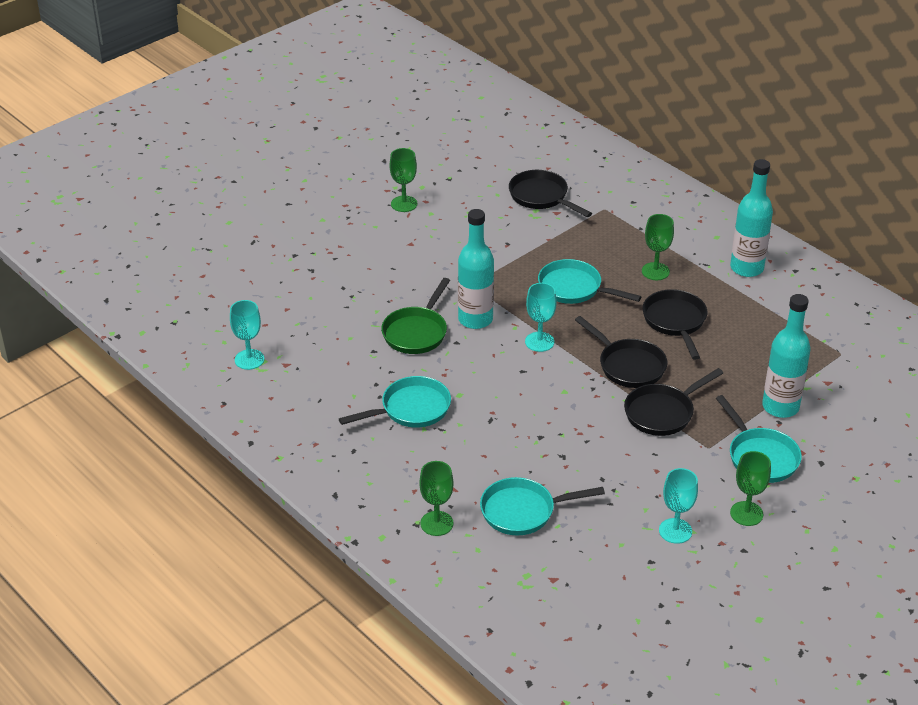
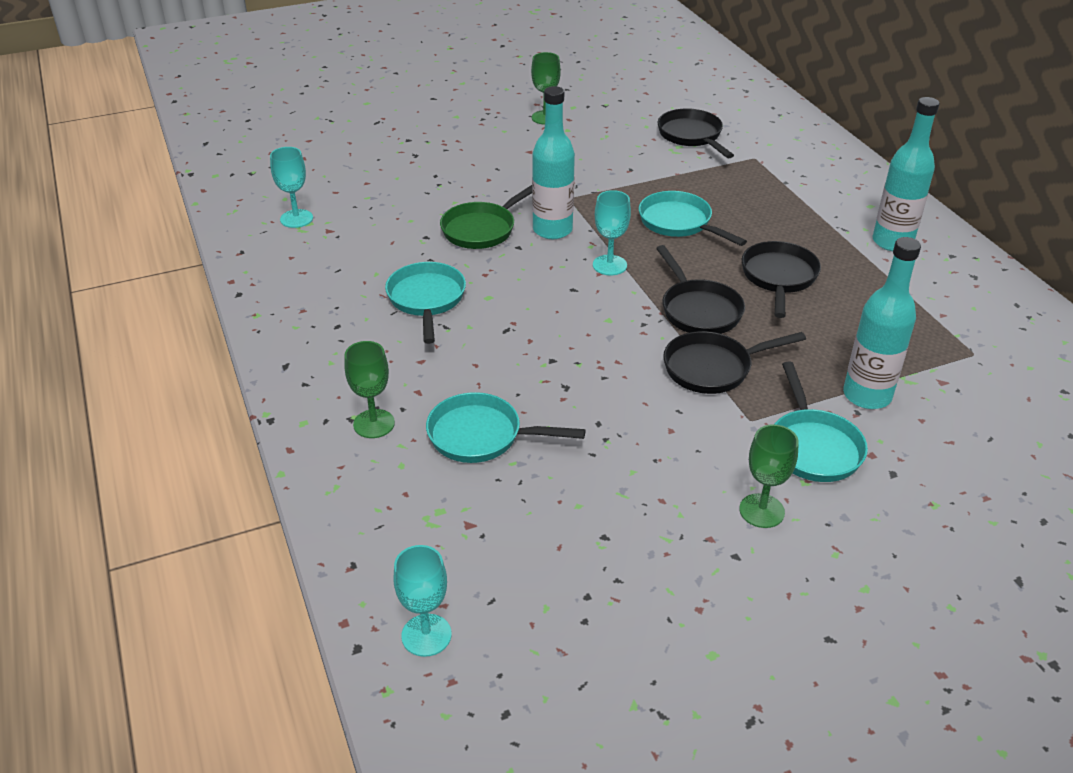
camera: 20 degrees right, 0 degrees up
turquoise pan [339,376,451,428] -> turquoise pan turned 90 degrees counterclockwise [385,262,466,344]
green goblet [642,214,674,280] -> none
turquoise goblet [659,468,698,544] -> turquoise goblet moved to [394,545,452,657]

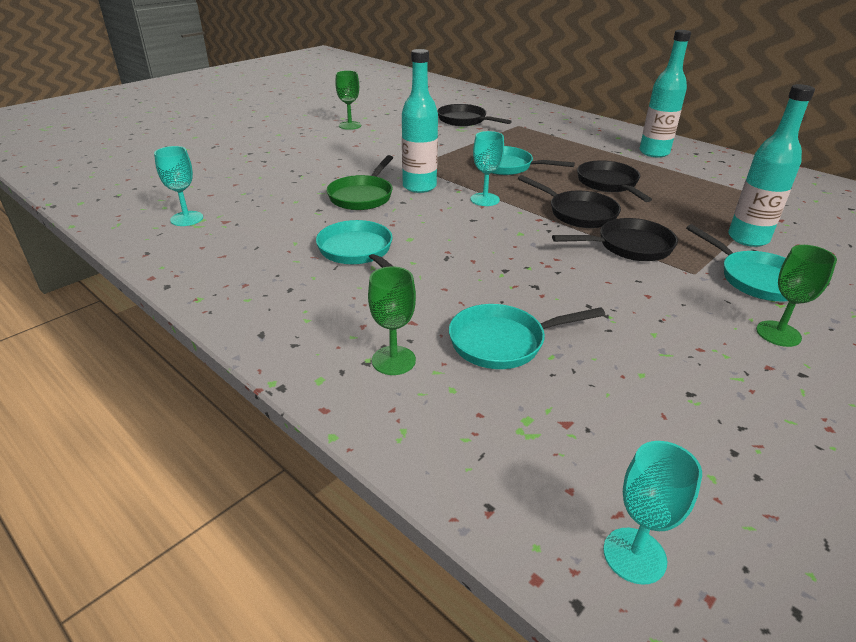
camera: 25 degrees left, 5 degrees down
black pan [663,331,806,394] -> black pan turned 150 degrees counterclockwise [552,218,678,261]

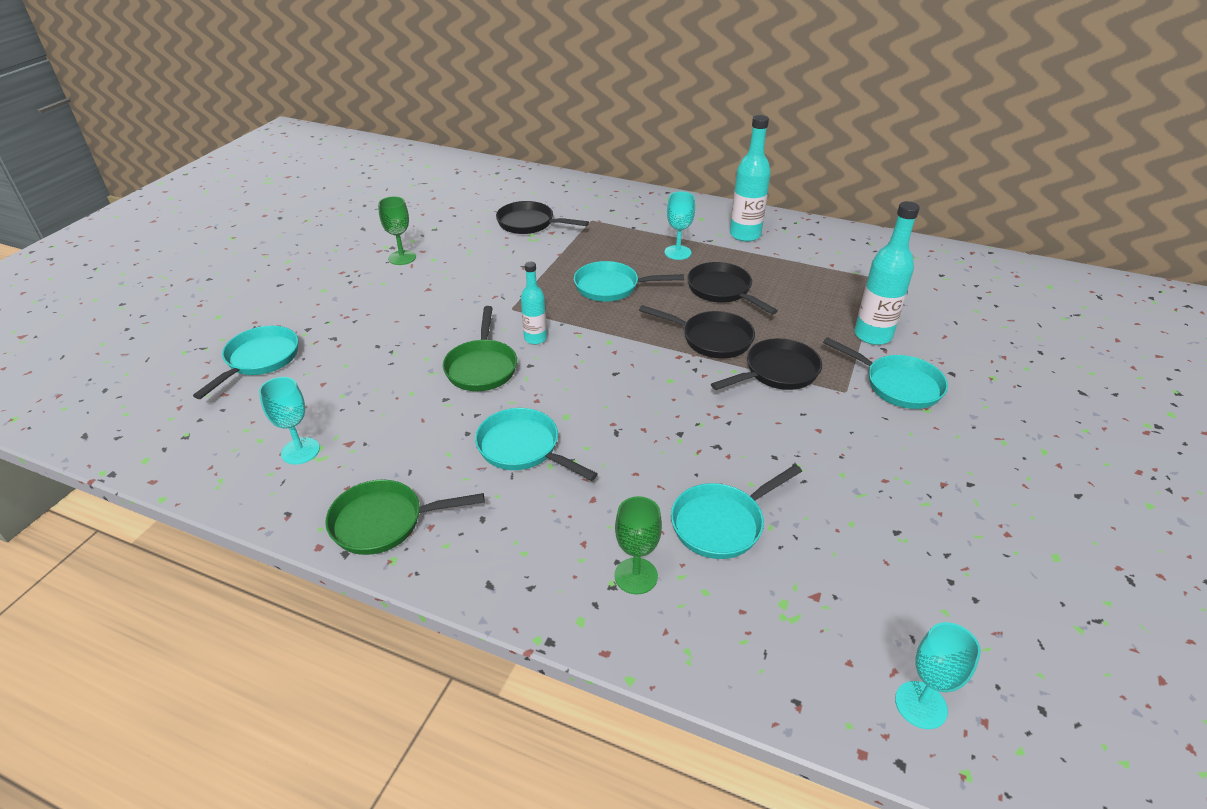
camera: 20 degrees left, 5 degrees up
turquoise bottle [402,49,438,193] -> turquoise bottle [521,262,547,344], size x0.60
turquoise goblet [471,131,504,206] -> turquoise goblet moved to [665,191,695,260]
green goblet [756,245,837,347] -> none
none -> turquoise pan [193,326,298,399]
none -> green pan [325,480,484,555]

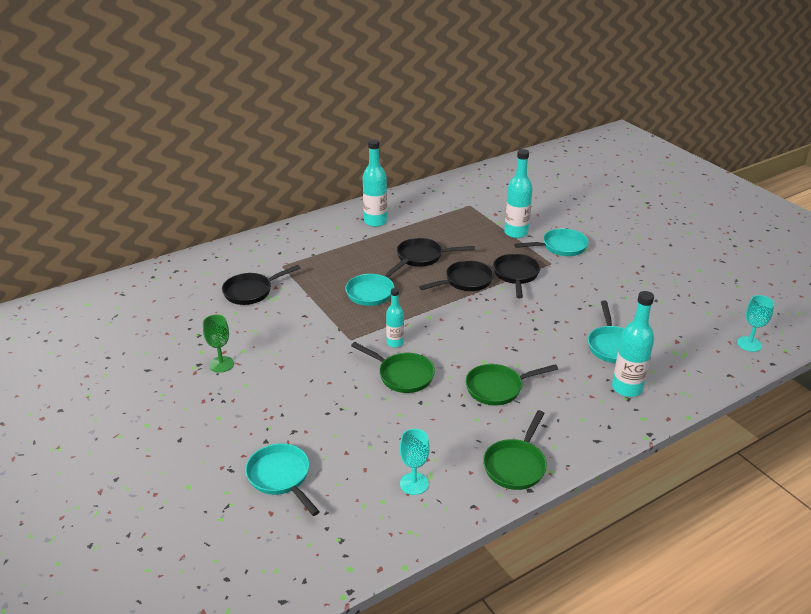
camera: 55 degrees left, 5 degrees down
turquoise pan [475,408,598,481] -> green pan [465,364,558,405]
green goblet [614,496,662,594] -> turquoise bottle [612,291,654,397]
turquoise goblet [665,191,695,260] -> none

